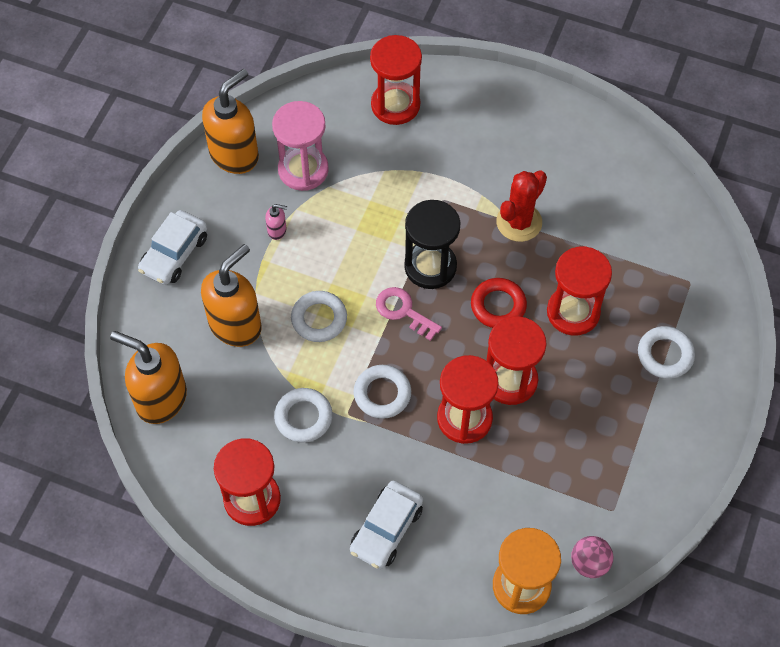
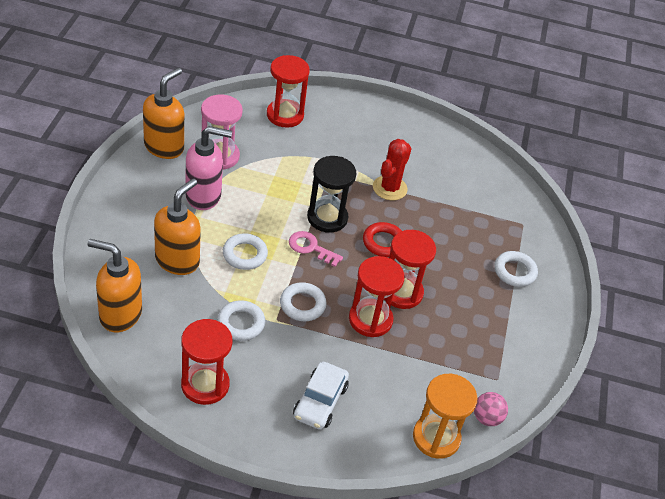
camera: 15 degrees left, 15 degrees down
white car [138,210,207,285] -> none
pink soap dispenser [265,204,287,240] -> pink soap dispenser [185,126,232,210], size x2.36
red hourglass [547,246,612,336] -> none

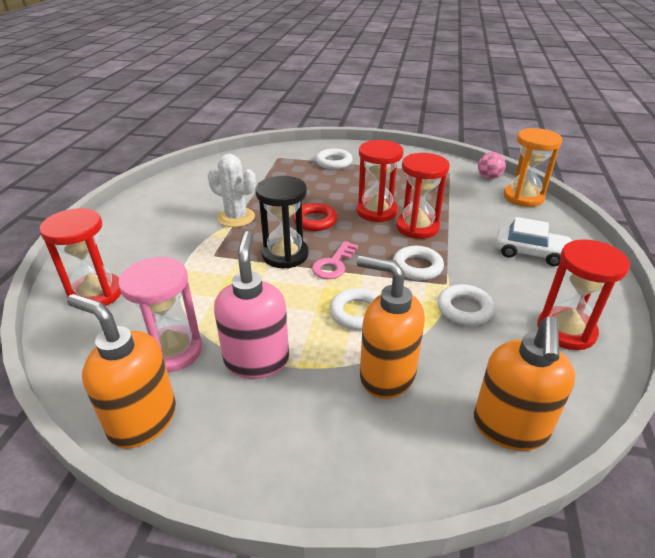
camera: 85 degrees left, 10 degrees down
red cactus [373,139,412,200] -> white cactus [208,154,256,227]

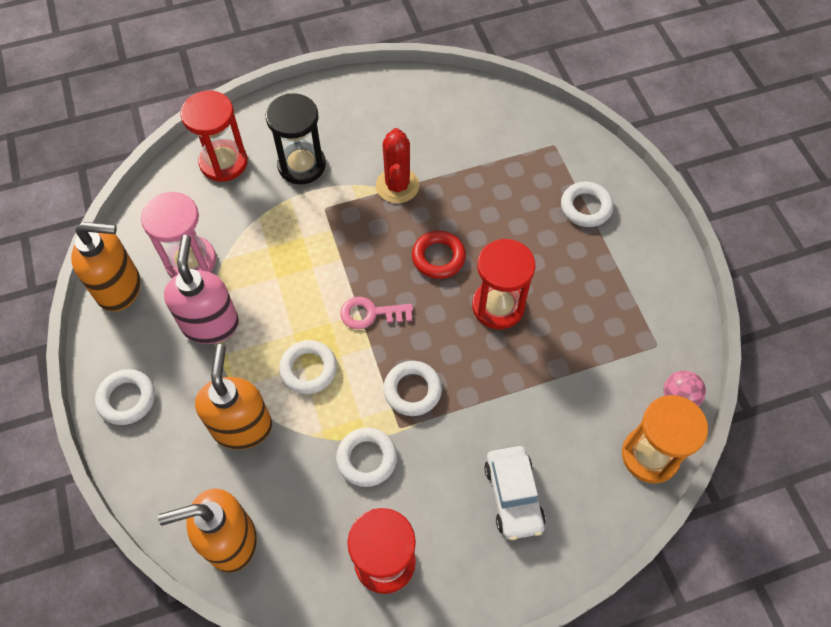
camera: 60 degrees right, 25 degrees up
orange soap dispenser [67,294,176,449] -> orange soap dispenser turned 90 degrees clockwise [71,222,140,312]
white cactus [208,154,256,227] -> red cactus [376,128,419,203]
pink soap dispenser [214,231,289,379] -> pink soap dispenser turned 60 degrees counterclockwise [164,235,239,344]
black hourglass [256,176,309,268] -> black hourglass moved to [266,93,326,185]
red hourglass [396,153,450,239] -> none
none -> white ring [95,369,155,425]

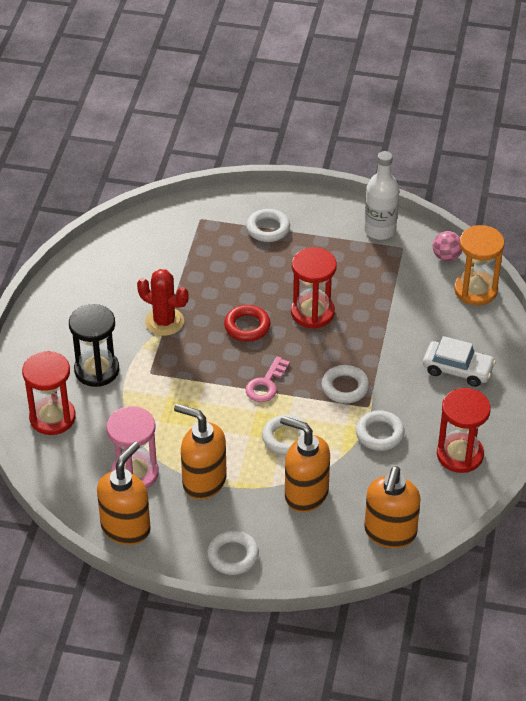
camera: 60 degrees left, 15 degrees down
pink soap dispenser [164,235,239,344] -> orange soap dispenser [174,404,227,500]
none -> white bottle [364,151,399,240]

